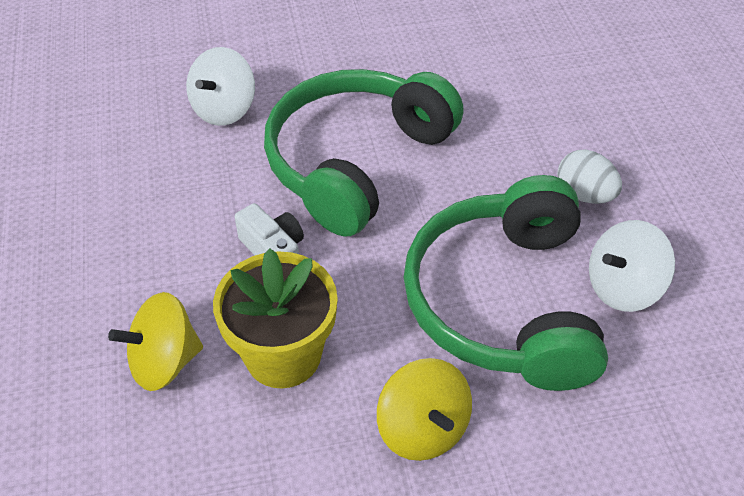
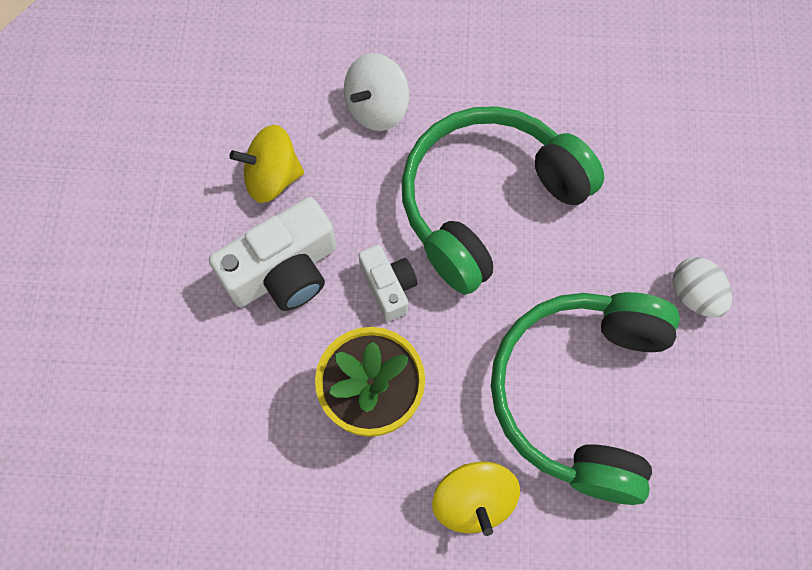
camera: 15 degrees right, 20 degrees up
yellow spinning top [108,292,203,391] -> yellow spinning top moved to [229,125,304,203]
white spinning top [589,220,675,312] -> none
none -> white camera [209,197,337,311]

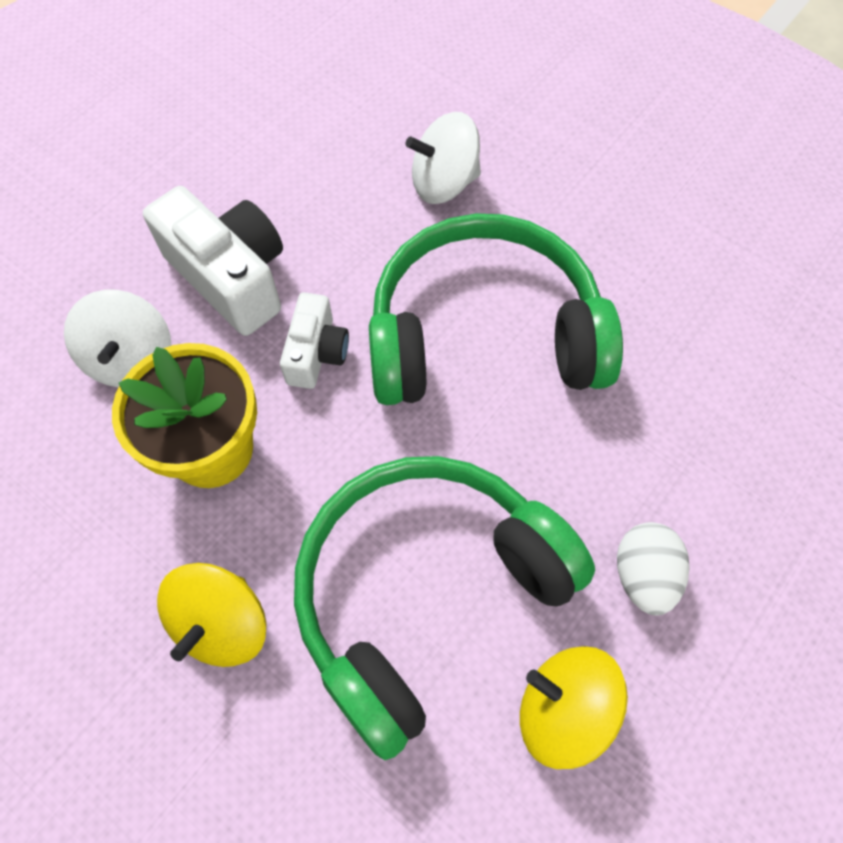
camera: 35 degrees right, 5 degrees down
white camera [209,197,337,311] -> white camera turned 135 degrees counterclockwise [143,186,283,336]
yellow spinning top [229,125,304,203] -> yellow spinning top moved to [520,646,628,769]
none -> white spinning top [64,290,172,388]

